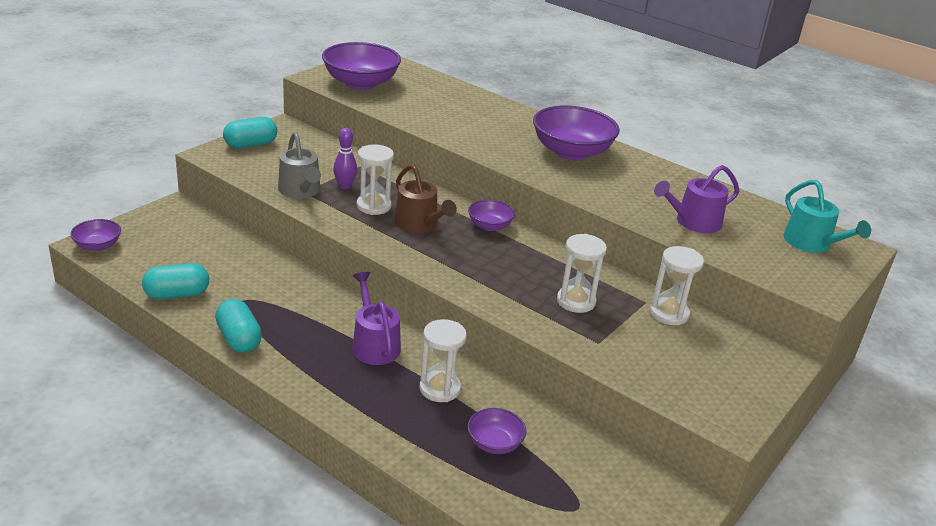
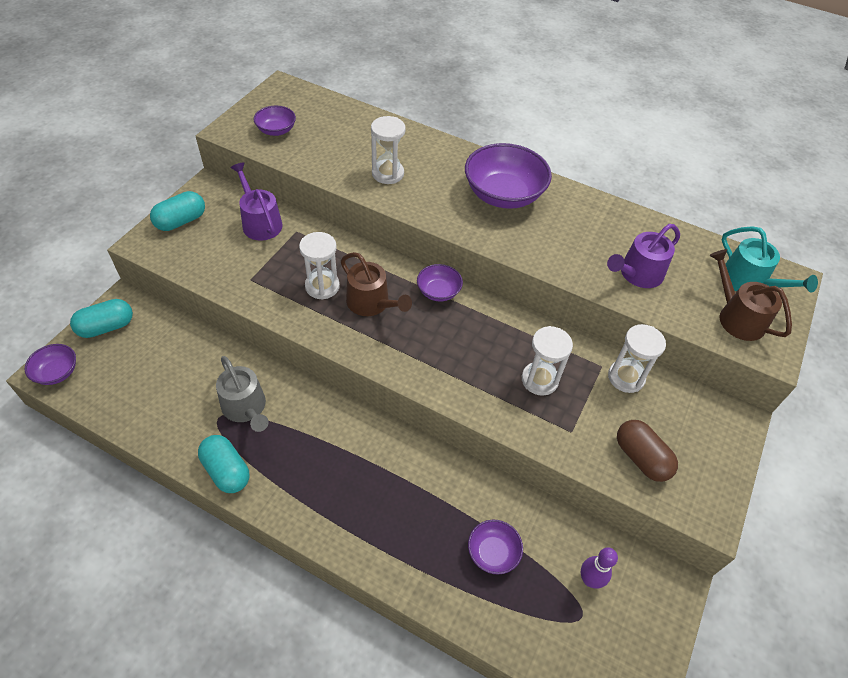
camera: 10 degrees left, 20 degrees up
turquoise capsule [142,263,209,299] -> turquoise capsule moved to [70,299,133,338]
grey watering can [278,132,321,198] -> grey watering can moved to [216,356,269,432]
purple bowl [322,42,401,90] -> purple bowl [254,106,296,136], size x0.52
purple bowling pin [333,128,357,190] -> purple bowling pin moved to [581,547,618,589]
purple watering can [352,272,401,365] -> purple watering can moved to [230,163,283,241]
white hourglass [419,319,467,402] -> white hourglass moved to [371,116,406,184]
none -> brown capsule [617,420,678,482]
none -> brown watering can [709,249,792,341]

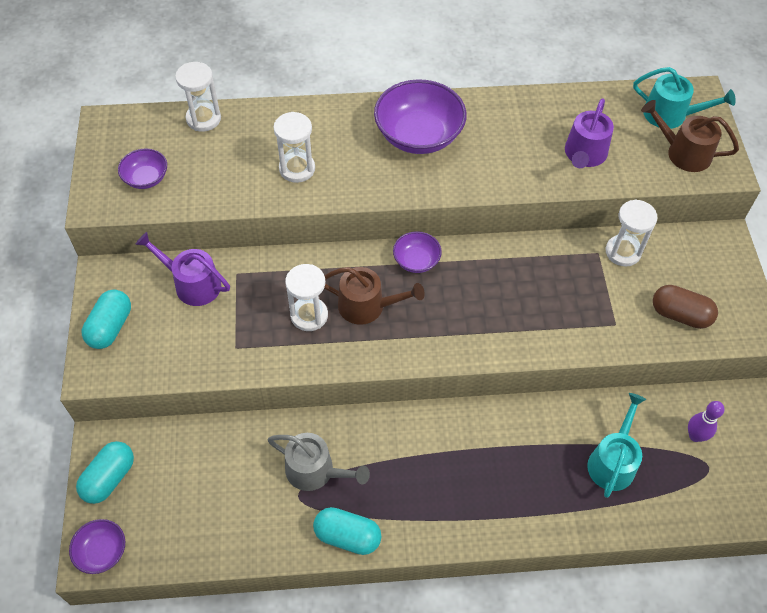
camera: 30 degrees left, 5 degrees up
purple bowl [468,520,523,574] -> turquoise watering can [587,393,646,498]
white hourglass [522,326,573,396] -> white hourglass moved to [175,62,221,132]

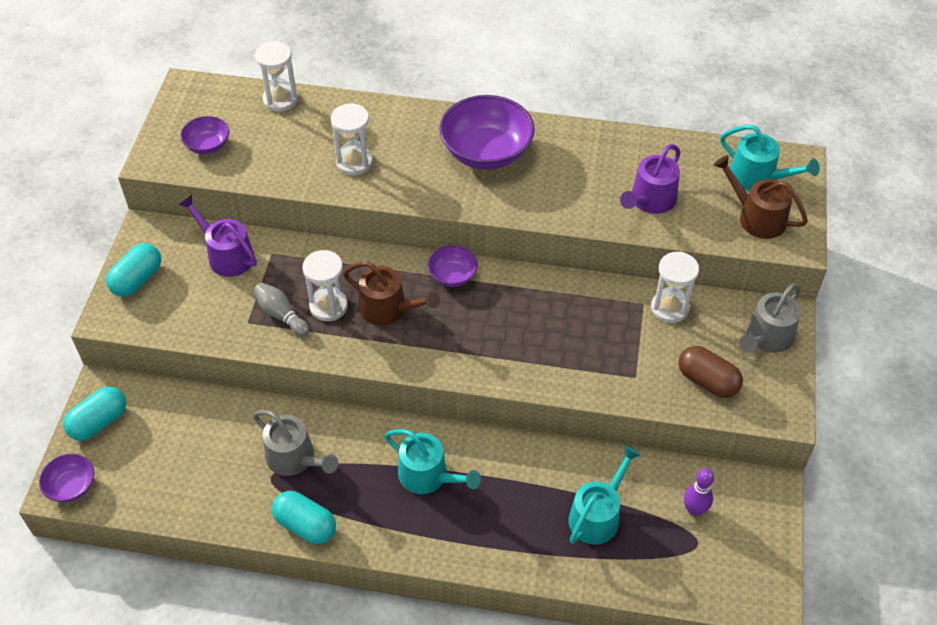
camera: 15 degrees right, 5 degrees down
none -> grey bowling pin [254,283,310,337]
none -> turquoise watering can [385,429,481,494]
none -> grey watering can [739,283,801,353]

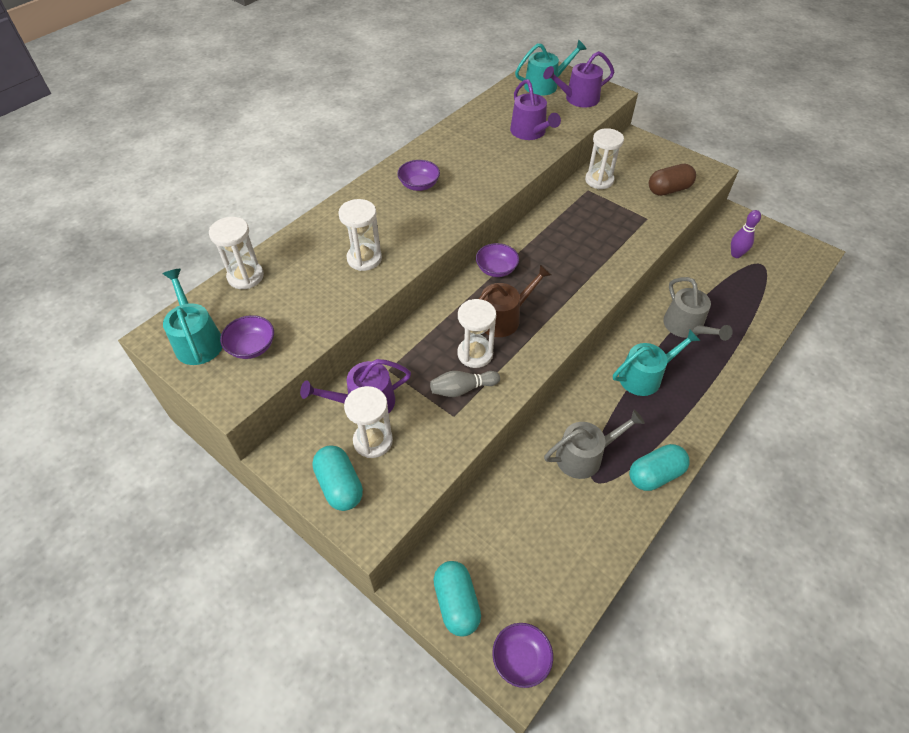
camera: 60 degrees left, 0 degrees up
purple bowl [439,95,535,170] -> purple bowl [397,160,440,191], size x0.52
turquoise watering can [569,445,641,545] -> turquoise watering can moved to [163,269,222,365]
brown watering can [713,155,808,239] -> purple watering can [543,51,614,107]
grey watering can [739,283,801,353] -> grey watering can moved to [663,277,733,341]
none -> white hourglass [344,386,393,458]

